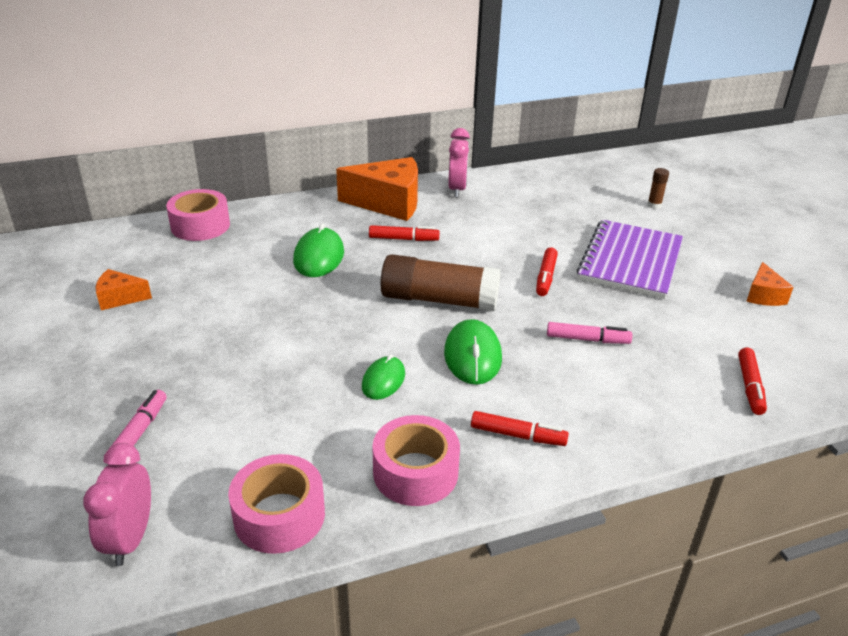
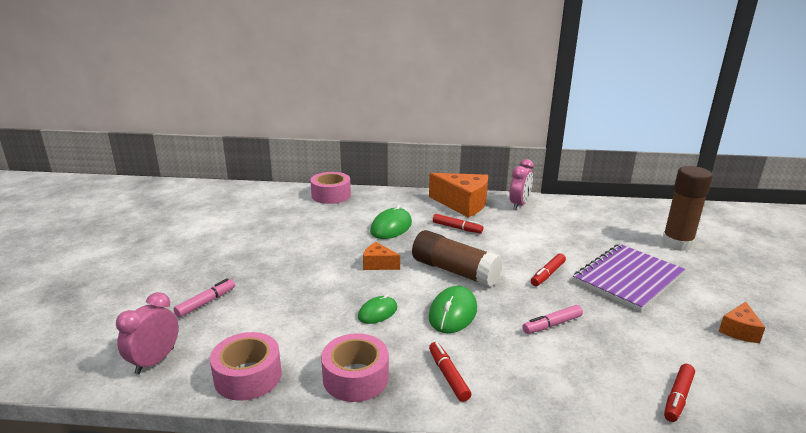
camera: 25 degrees right, 10 degrees down
orange cheese [95,269,152,310] -> orange cheese moved to [363,242,400,270]
red marker [471,411,569,446] -> red marker turned 150 degrees counterclockwise [429,342,471,402]
pink marker [547,322,633,344] -> pink marker turned 120 degrees clockwise [522,305,583,334]
brown glue stick [647,168,669,209] -> brown glue stick [662,166,713,251], size x2.45

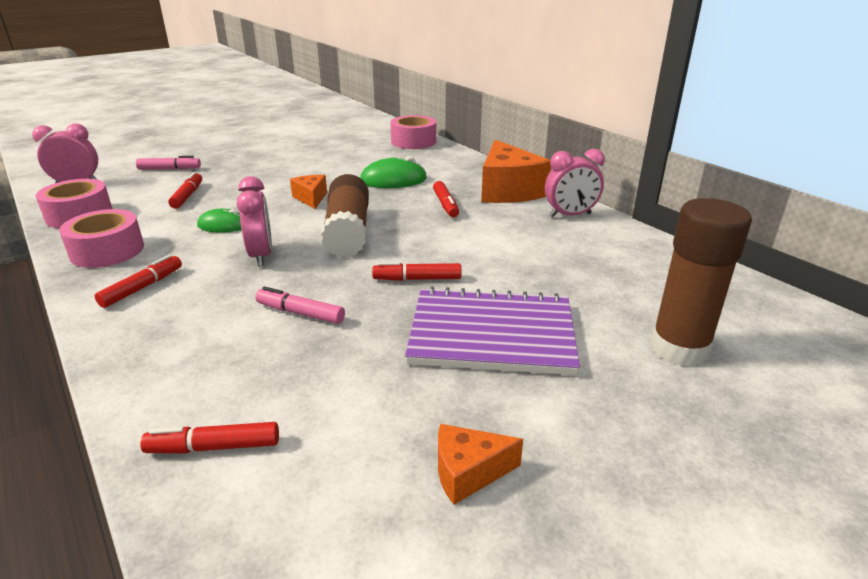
camera: 50 degrees right, 5 degrees up
green mouse [428,286,477,333] -> pink clock [237,176,272,266]
none -> red marker [168,172,202,209]

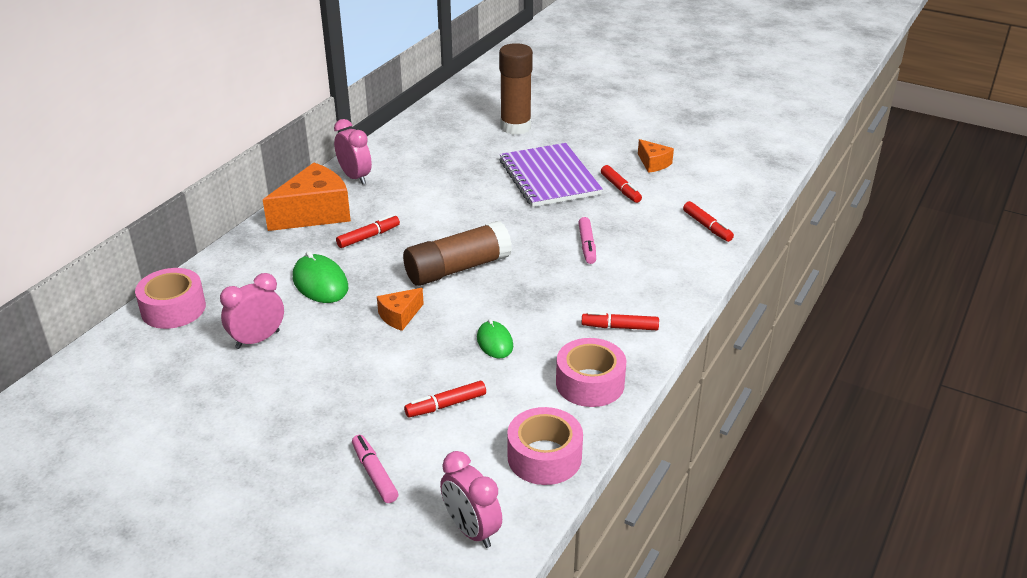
camera: 115 degrees left, 5 degrees up
pink clock [237,176,272,266] -> pink clock moved to [220,273,284,349]
red marker [372,262,461,281] -> red marker moved to [601,165,642,203]

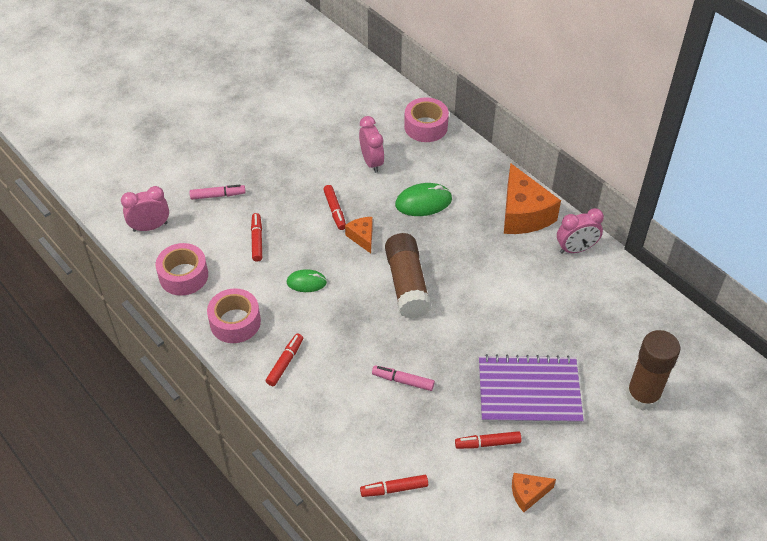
camera: 110 degrees right, 15 degrees up
red marker [336,215,400,248] -> red marker moved to [323,185,346,230]

